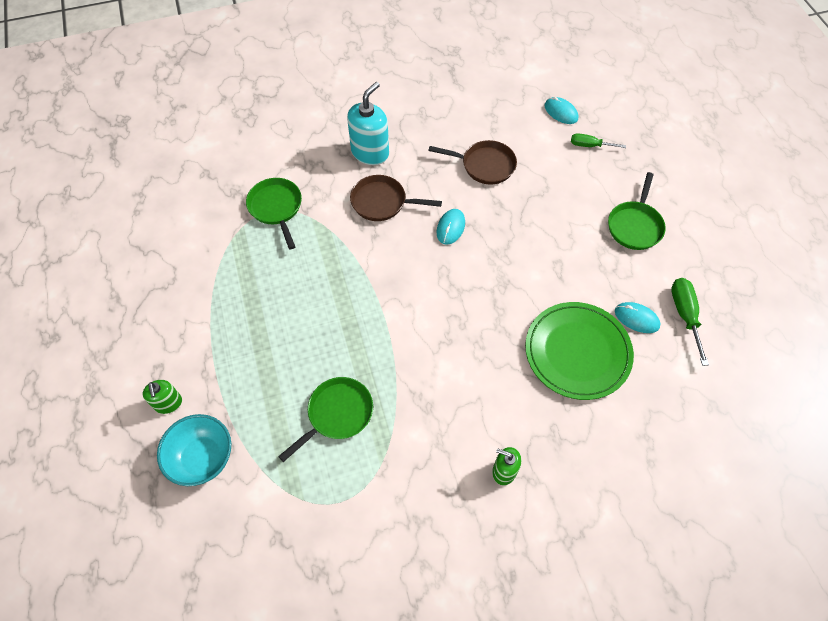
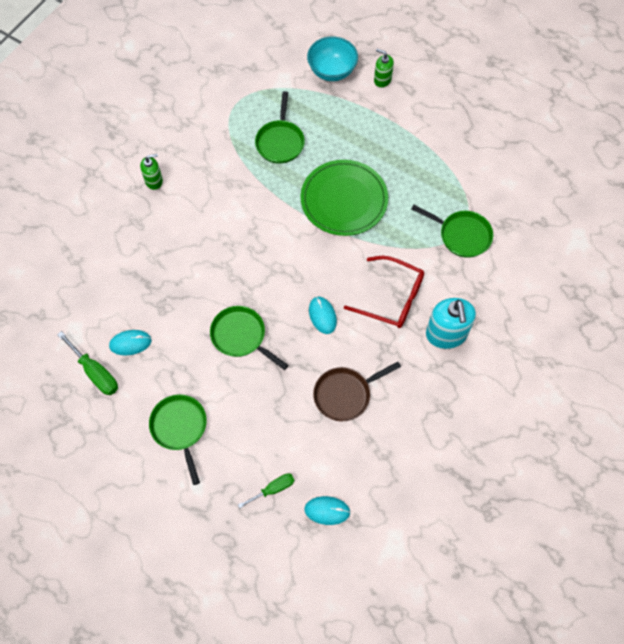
camera: 140 degrees right, 5 degrees up
brown pan [350,175,442,221] -> red glasses [344,256,424,328]
green plate [525,302,634,400] -> green plate moved to [301,160,388,236]
none -> green pan [210,306,289,370]

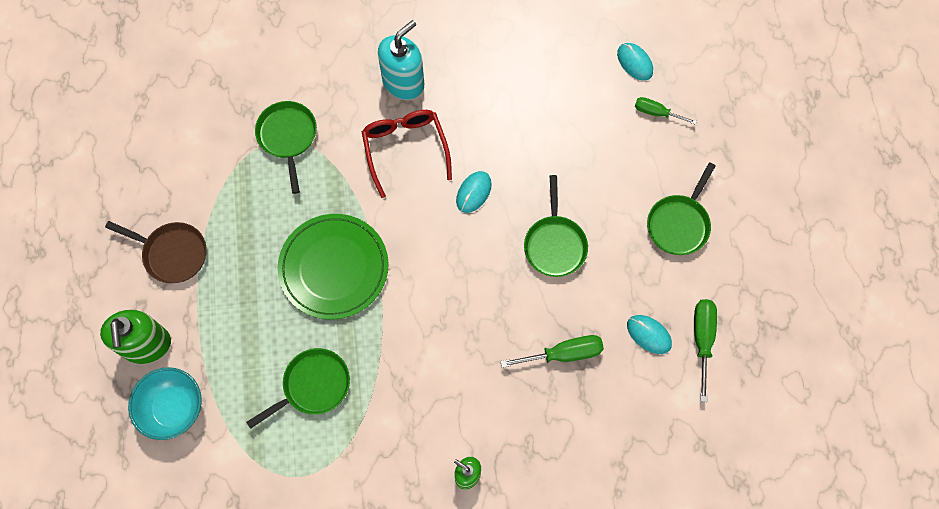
camera: 130 degrees left, 5 degrees up
brown pan [313,362,401,421] -> brown pan moved to [105,221,207,283]
green soap dispenser [374,49,394,88] -> green soap dispenser [100,310,171,364], size x1.75
none -> green screwdriver [500,335,604,368]

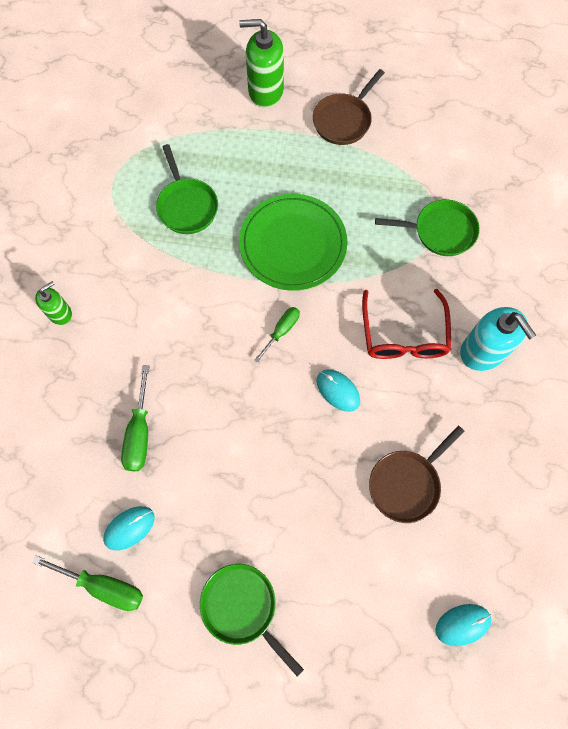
camera: 105 degrees right, 0 degrees up
turquoise bowl [128,367,201,440] -> none
red glasses [362,110,452,198] -> red glasses turned 90 degrees clockwise [362,289,452,359]
green pan [524,175,588,277] -> none
green screwdriver [635,97,697,125] -> green screwdriver moved to [254,307,300,363]
none -> brown pan [369,426,465,523]

